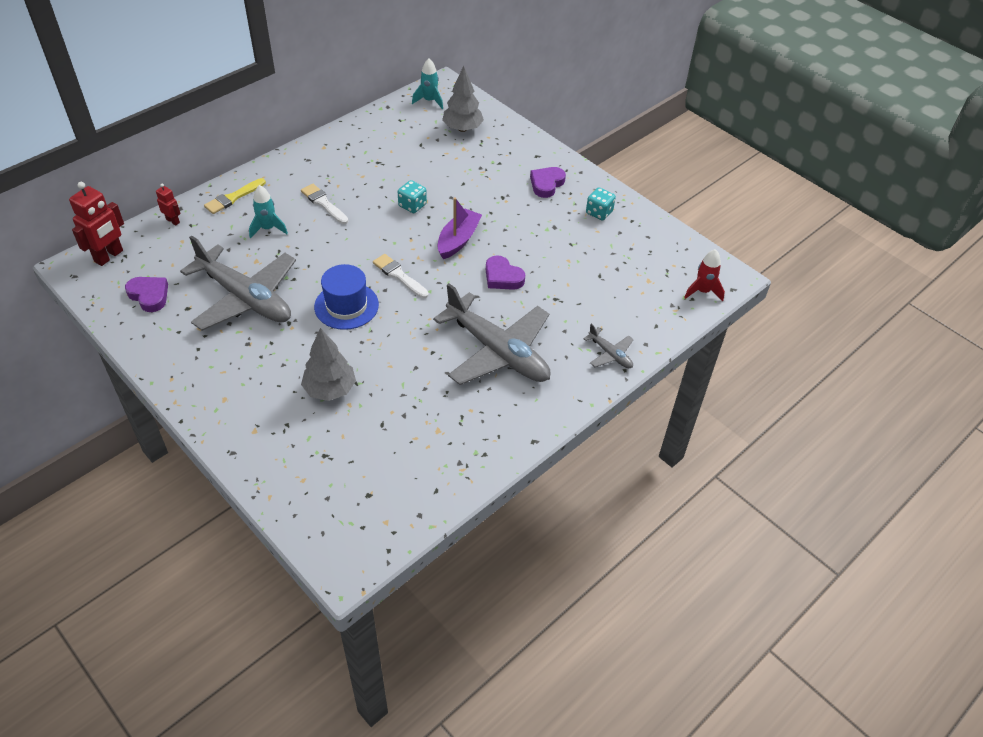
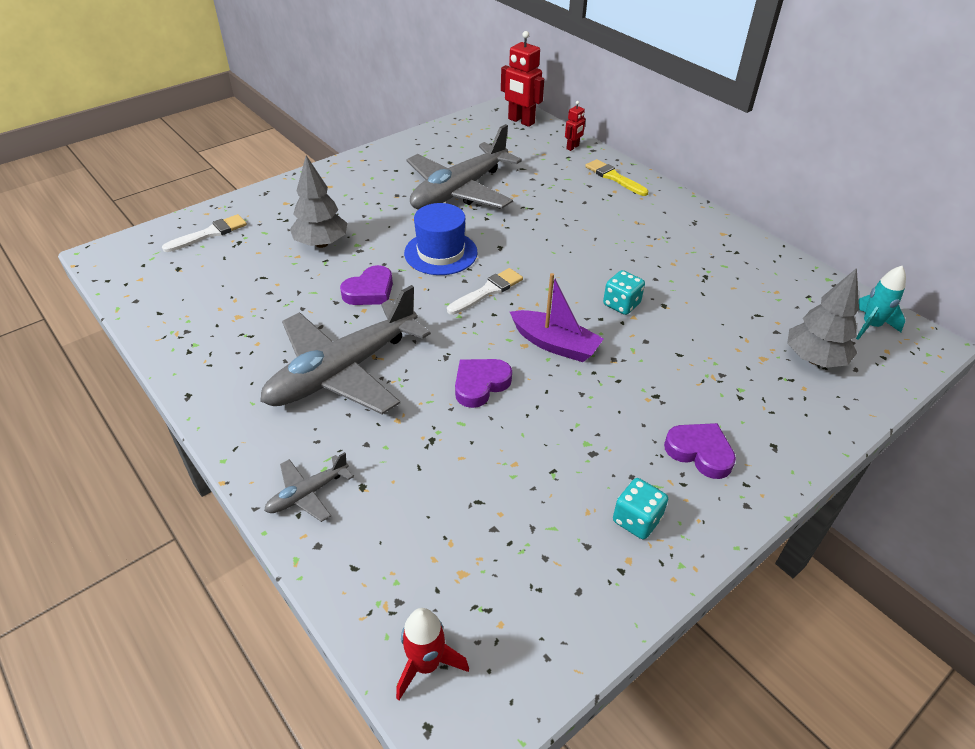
camera: 95 degrees right, 5 degrees down
purple heart [125,277,168,312] -> purple heart moved to [340,265,393,305]
turquoise rocket [249,185,288,239] -> none
white brush [301,184,349,224] -> white brush moved to [162,214,247,252]

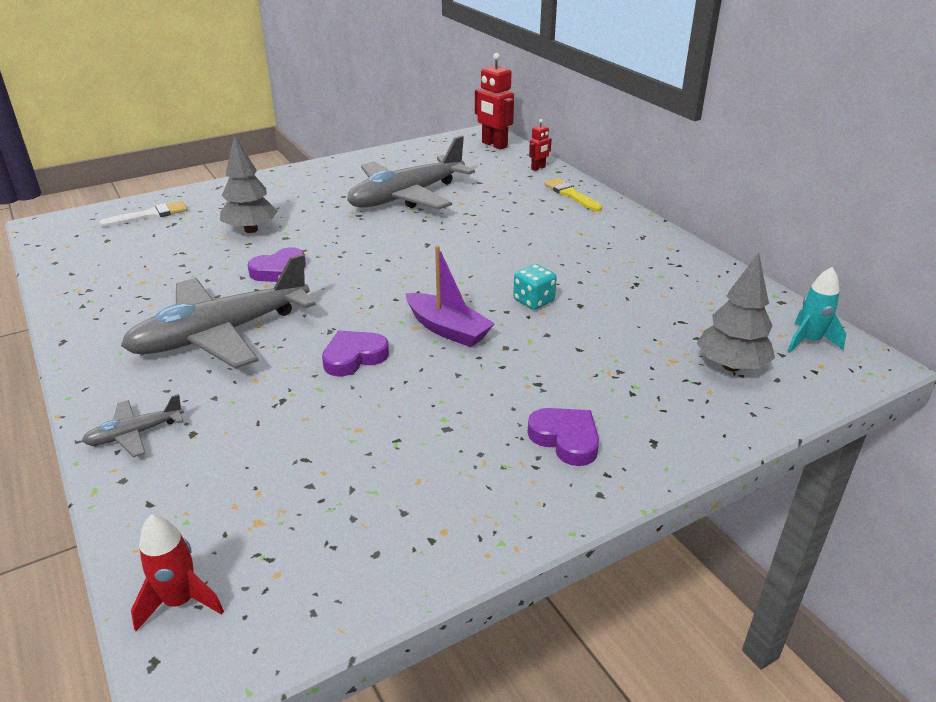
camera: 10 degrees right, 10 degrees down
blue hat [404,203,478,275] -> none
white brush [447,268,523,315] -> none
turquoise dice [613,478,668,539] -> none

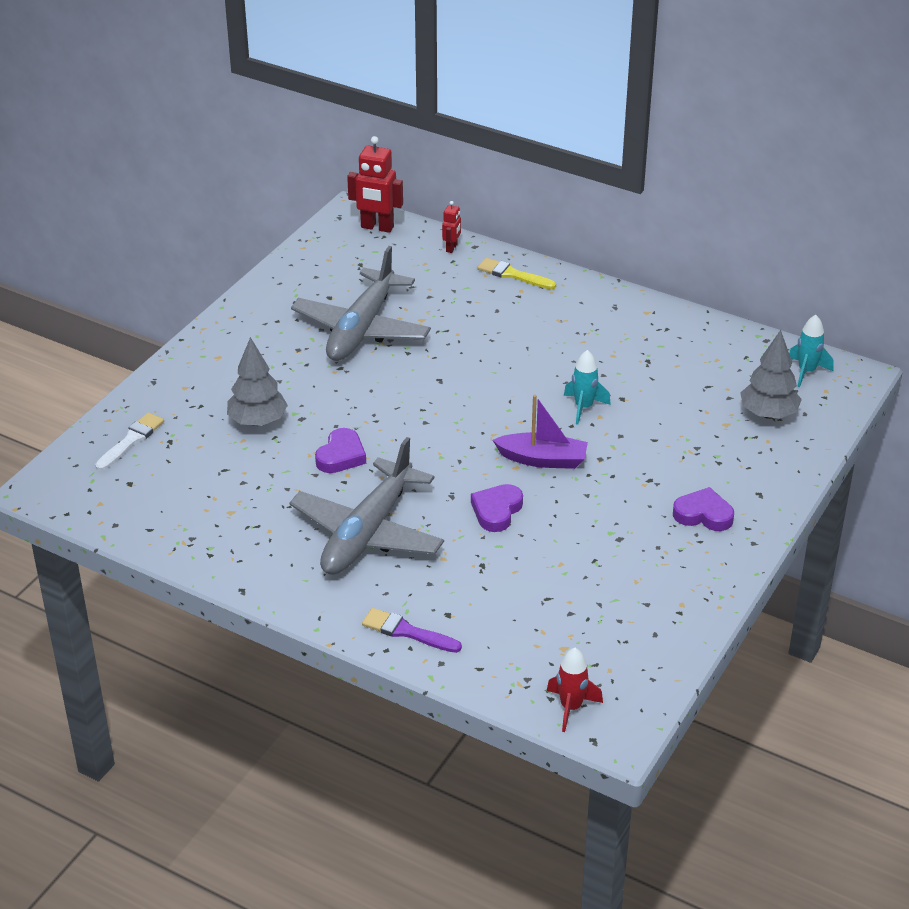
camera: 30 degrees left, 5 degrees up
grey plane [82,394,184,457] -> purple brush [362,608,462,653]
turquoise dice [513,264,557,310] -> turquoise rocket [564,350,611,425]

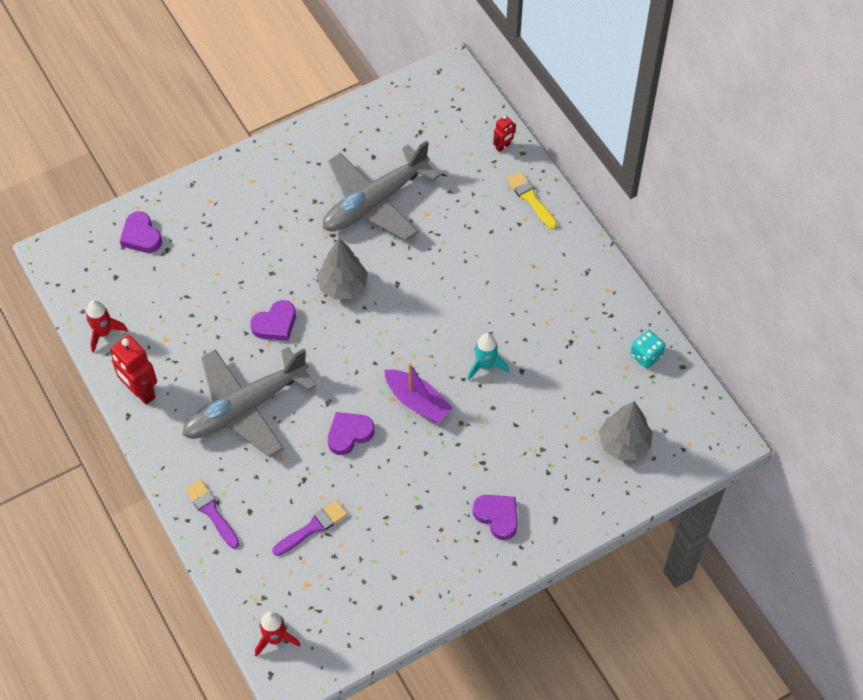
camera: 30 degrees right, 20 degrees up
white brush [95,412,164,471] -> purple heart [120,211,162,253]
grey tree [227,337,288,426] -> grey tree moved to [317,238,368,299]
red robot [347,136,403,233] -> red robot moved to [110,335,157,405]
turquoise rocket [789,315,834,387] -> none
none -> red rocket [86,300,128,353]
none -> purple brush [272,500,347,556]
none -> turquoise dice [630,330,666,369]

